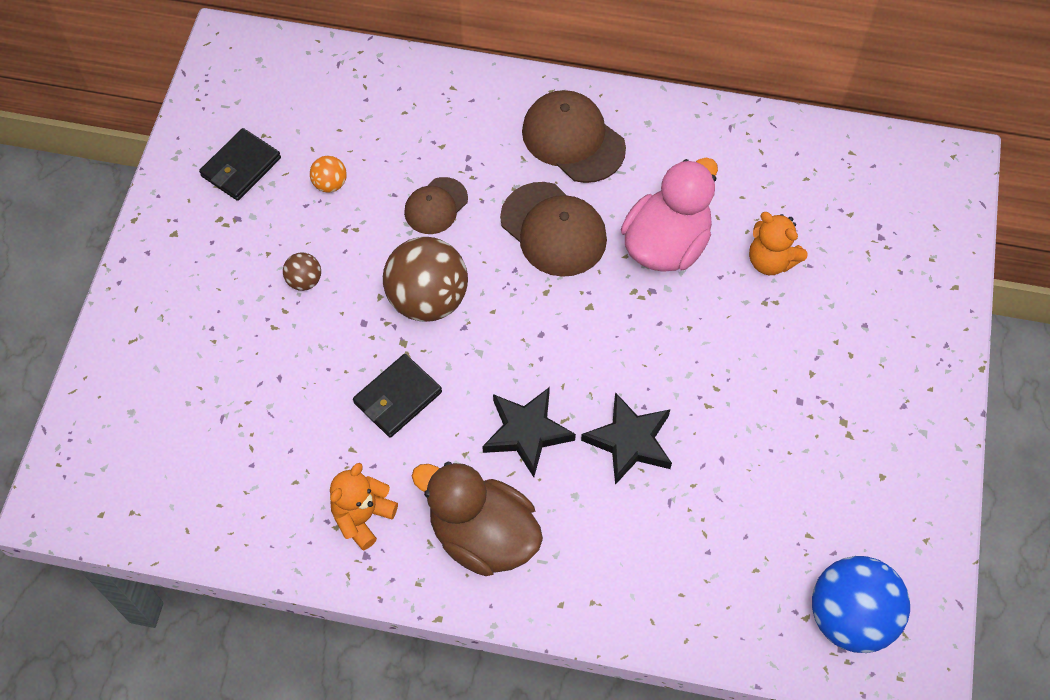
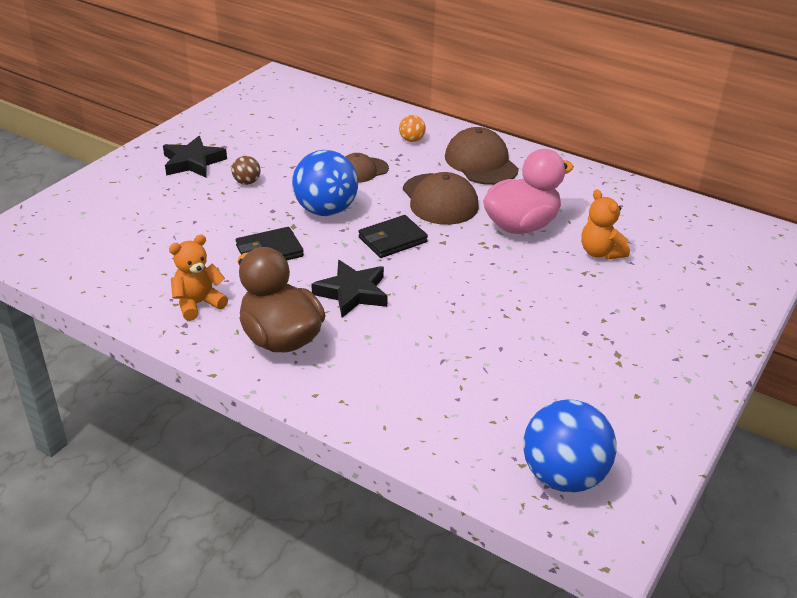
camera: 20 degrees right, 25 degrees down
black wallet [199,128,281,201] -> black wallet moved to [358,215,428,258]
orange ball [310,156,347,193] -> orange ball moved to [399,115,426,142]
brown ball [383,237,468,322] -> blue ball [292,150,358,216]
black star [581,392,672,485] -> black star moved to [163,136,227,178]

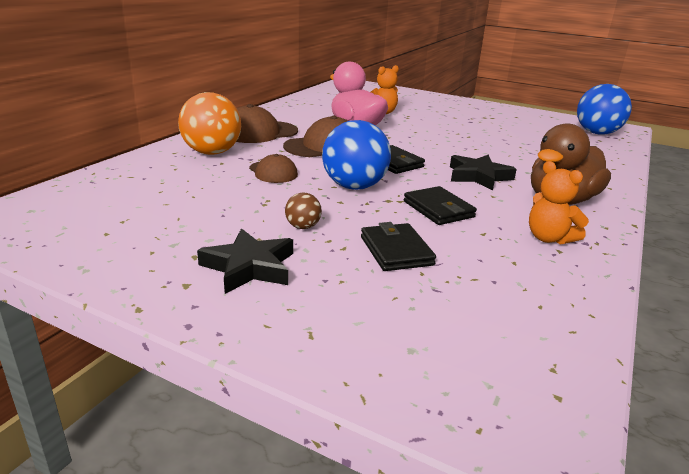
camera: 95 degrees left, 10 degrees down
orange ball [399,115,426,142] -> orange ball [178,92,241,155], size x2.18
none -> black wallet [361,222,436,271]

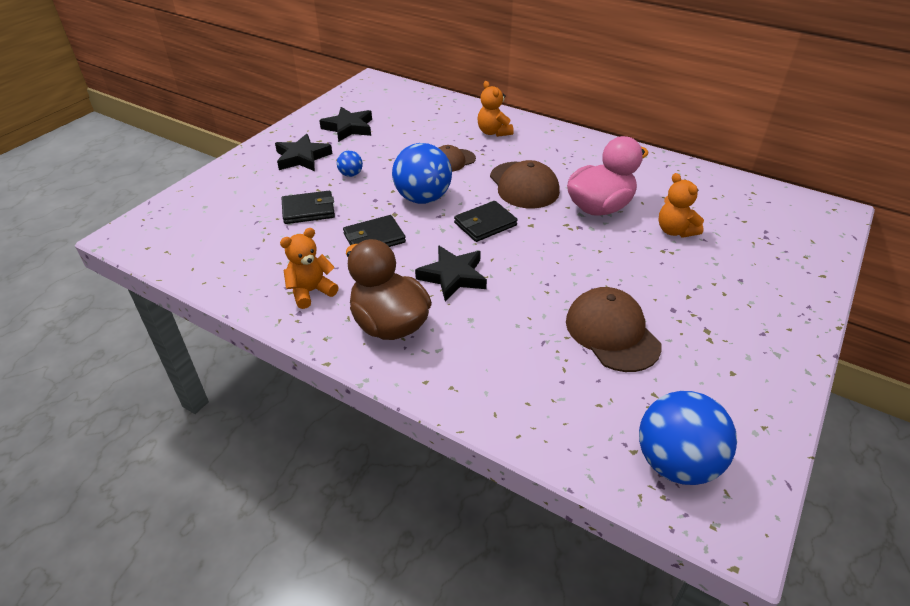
camera: 95 degrees right, 15 degrees up
orange ball [178,92,241,155] -> orange teddy bear [477,81,514,137]
brown cap [236,104,298,143] -> brown cap moved to [566,287,662,372]
brown ball [285,193,322,229] -> blue ball [337,150,363,177]
none -> black star [319,107,372,142]

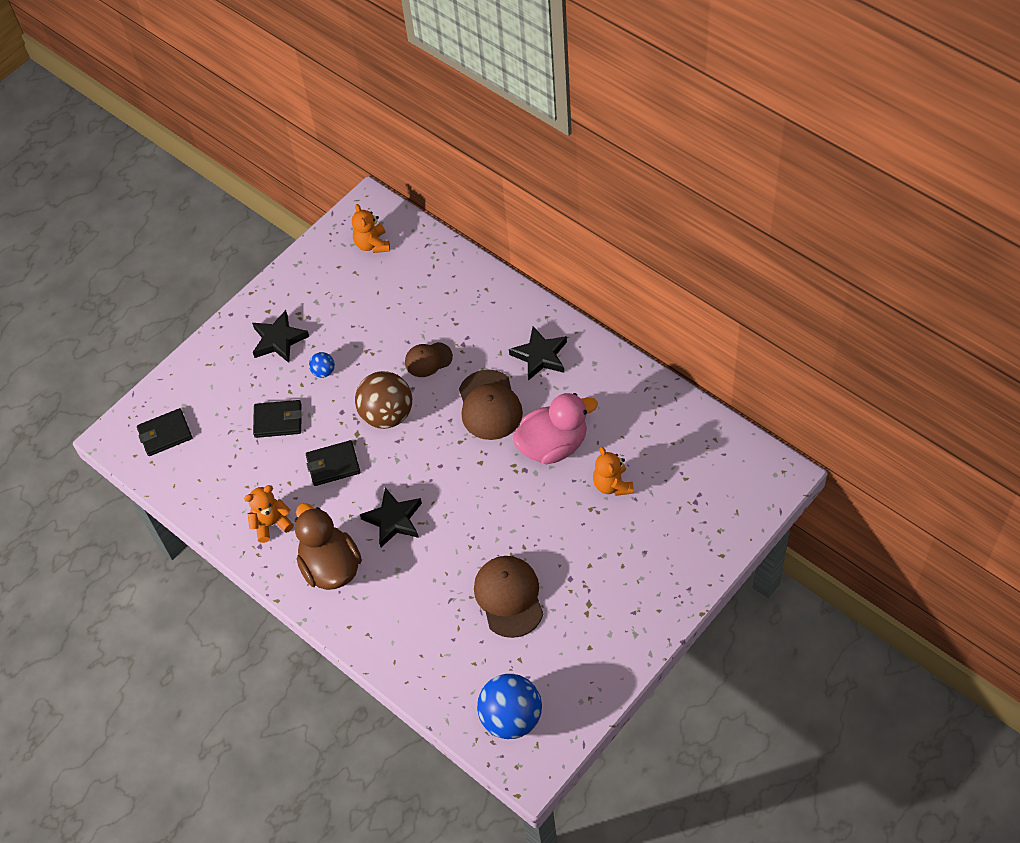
camera: 15 degrees right, 15 degrees up
black star [319,107,372,142] -> black star moved to [509,326,567,381]
blue ball [392,143,452,204] -> brown ball [355,371,412,429]
black wallet [454,201,517,242] -> black wallet moved to [137,408,193,456]
orange teddy bear [477,81,514,137] -> orange teddy bear moved to [352,204,390,253]

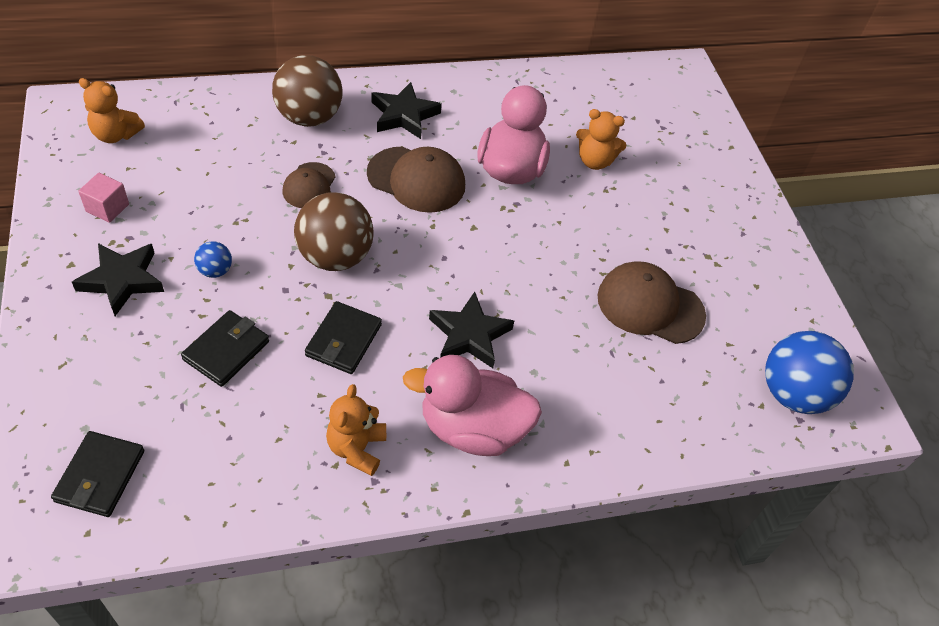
camera: 65 degrees left, 5 degrees down
brown duck [295,503,362,590] -> pink duck [403,355,542,456]
none -> pink cube [78,173,129,223]
none -> brown ball [272,55,343,127]

